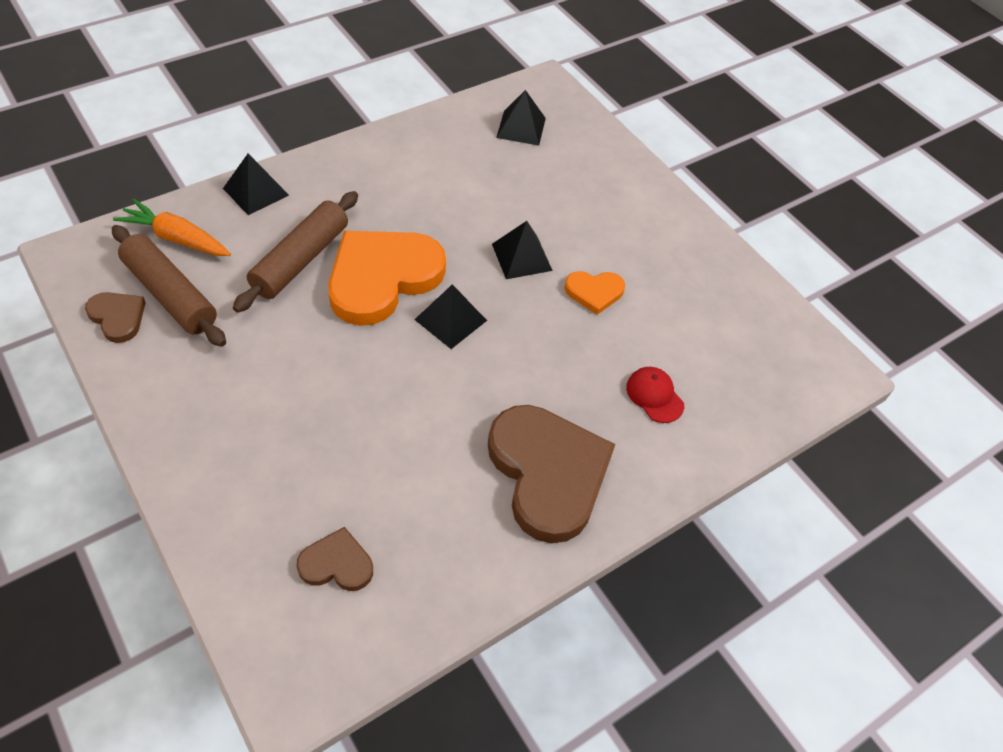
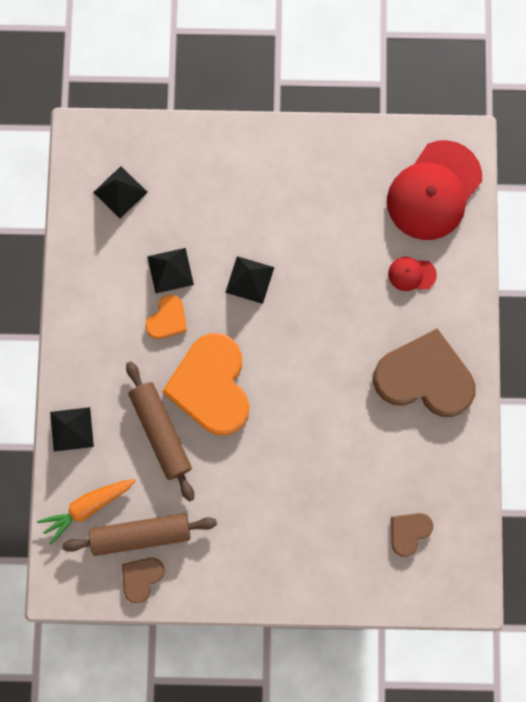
camera: 50 degrees left, 25 degrees up
brown heart [85,292,146,343] -> brown heart turned 45 degrees counterclockwise [122,558,165,604]
black pyramid [414,284,487,349] -> black pyramid moved to [147,248,194,293]
orange heart [564,271,625,315] -> orange heart moved to [146,295,187,339]
none -> red cap [387,140,482,240]

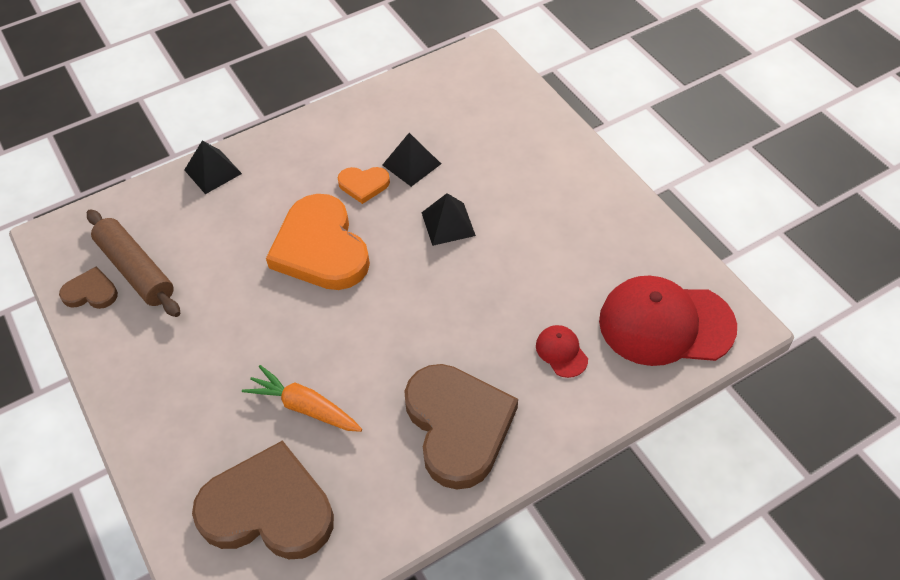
camera: 60 degrees right, 25 degrees down
orange carrot [37,479,136,545] -> orange carrot moved to [242,365,362,432]
black pyramid [93,166,148,218] -> none
brown rolling pin [126,361,194,502] -> none
orange heart [162,333,249,435] -> orange heart turned 75 degrees counterclockwise [266,194,370,290]
brown heart [391,513,433,557] -> brown heart [192,440,334,559], size x2.11

